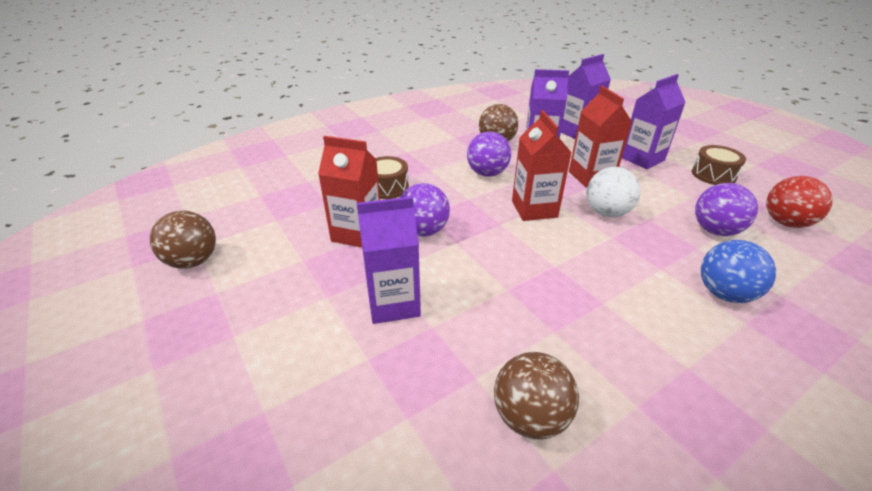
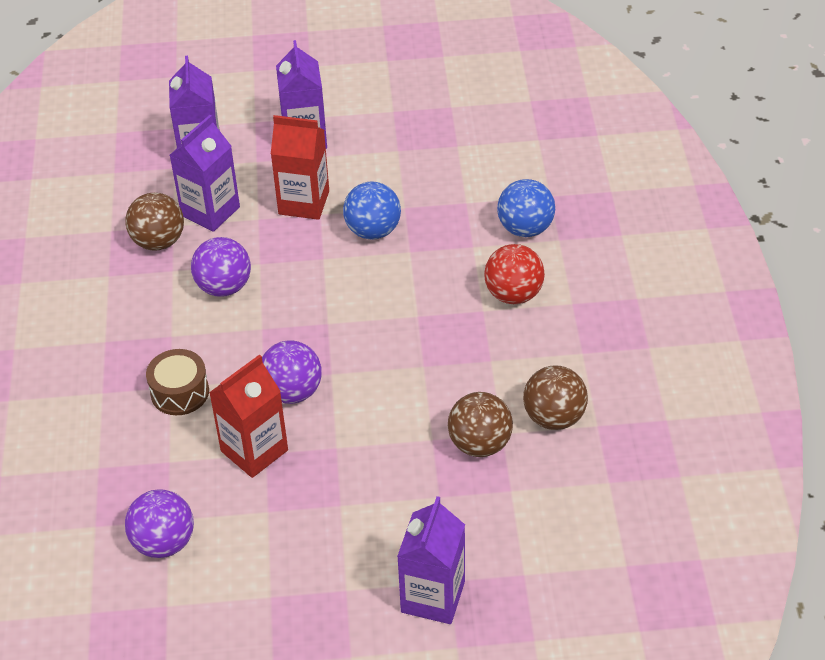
camera: 60 degrees left, 10 degrees up
brown ball [150,211,216,269] -> brown ball moved to [448,392,513,457]
purple carton [357,196,421,324] -> purple carton moved to [397,496,465,624]
red carton [512,110,572,221] -> none
white ball [587,167,640,217] -> blue ball [343,182,401,239]
brown drum [692,145,746,185] -> none
purple ball [695,183,758,236] -> purple ball moved to [125,489,194,558]
red ball [766,176,833,228] -> red ball moved to [484,244,545,304]

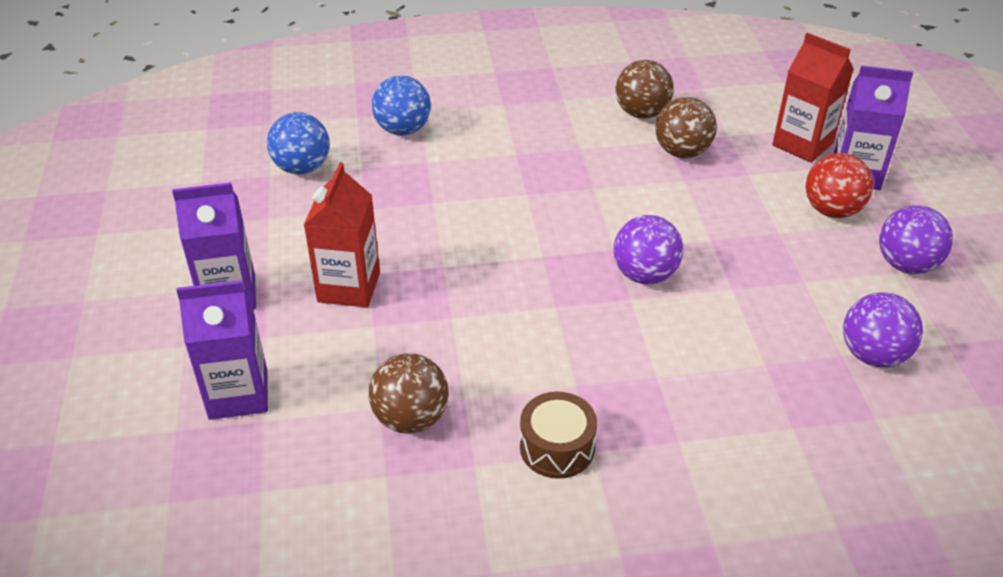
camera: 95 degrees left, 5 degrees down
brown drum [146,349,209,415] -> brown drum moved to [520,392,597,479]
purple carton [170,115,240,232] -> none
purple ball [191,237,251,297] -> purple ball moved to [879,205,953,274]
red carton [209,354,288,478] -> red carton moved to [772,33,854,163]
blue ball [343,182,401,239] -> blue ball moved to [267,112,329,175]
red ball [484,244,545,304] -> red ball moved to [806,153,874,218]

